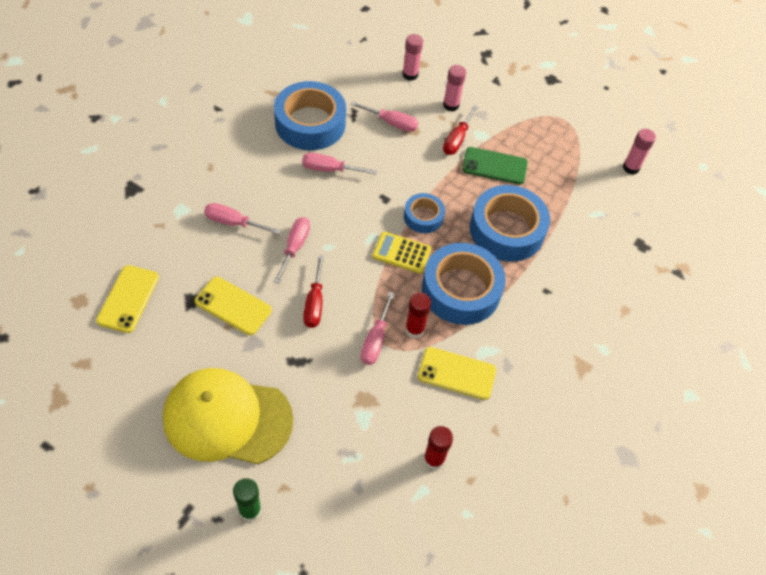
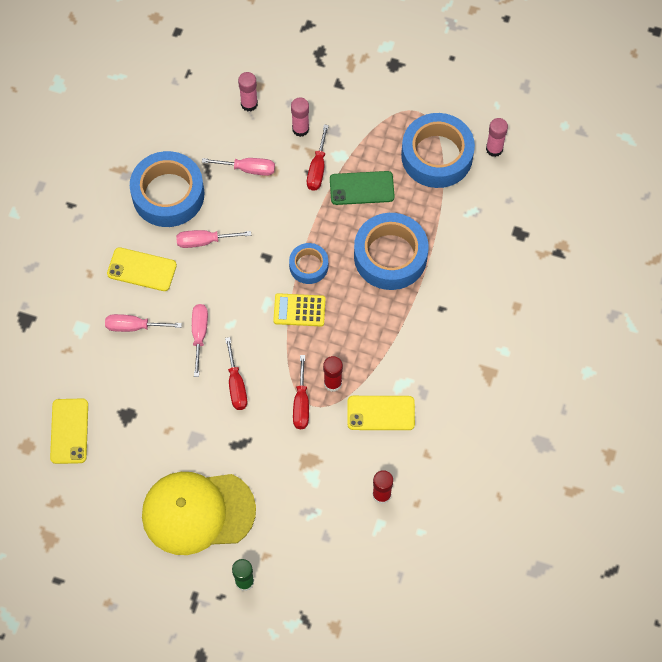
camera: 10 degrees left, 10 degrees up
yellow phone [195,277,272,335] -> yellow phone moved to [107,247,177,291]
pink screwdriver [361,292,394,365] -> red screwdriver [293,355,309,429]
blue tape [422,243,506,325] -> blue tape moved to [401,113,475,188]

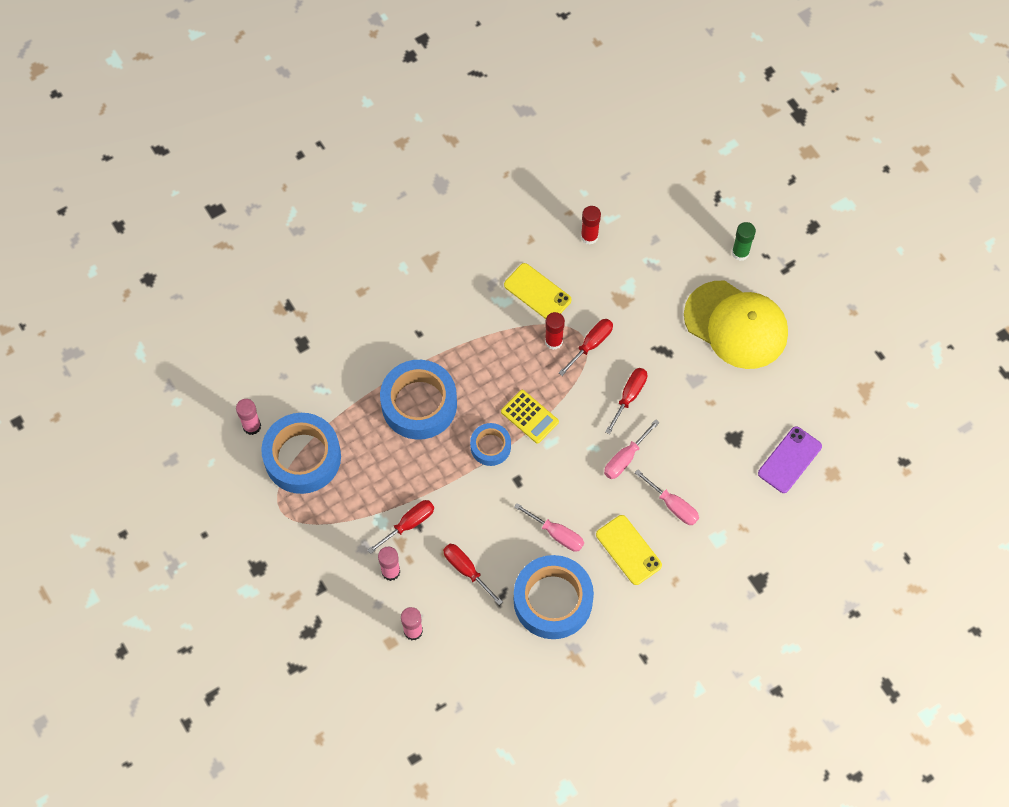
camera: 140 degrees left, 0 degrees up
yellow phone [50,398,88,464] -> purple phone [758,426,822,493]
pink screwdriver [202,158,275,176] -> red screwdriver [443,544,503,605]
green phone [330,171,395,205] -> none

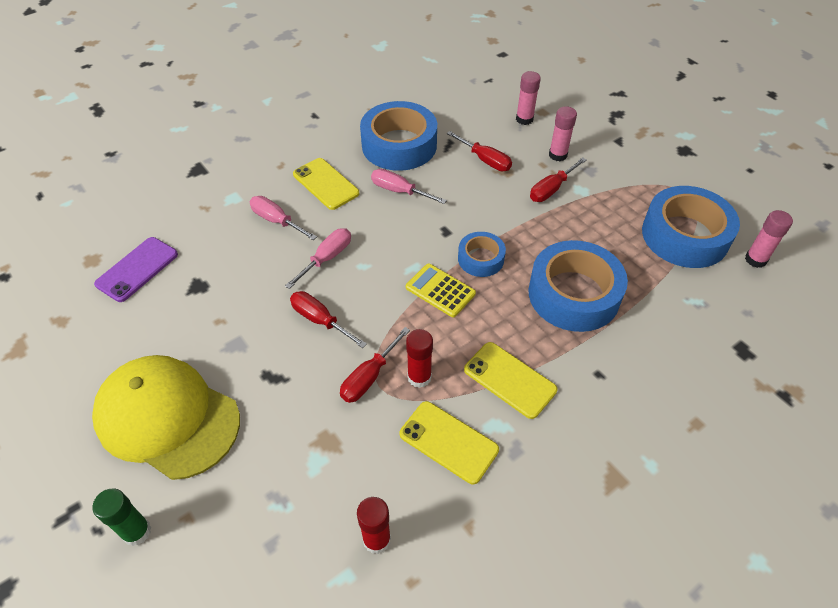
camera: 175 degrees right, 15 degrees down
red screwdriver [605,368,647,434] -> red screwdriver turned 105 degrees clockwise [290,291,367,348]
none -> yellow phone [464,342,557,419]

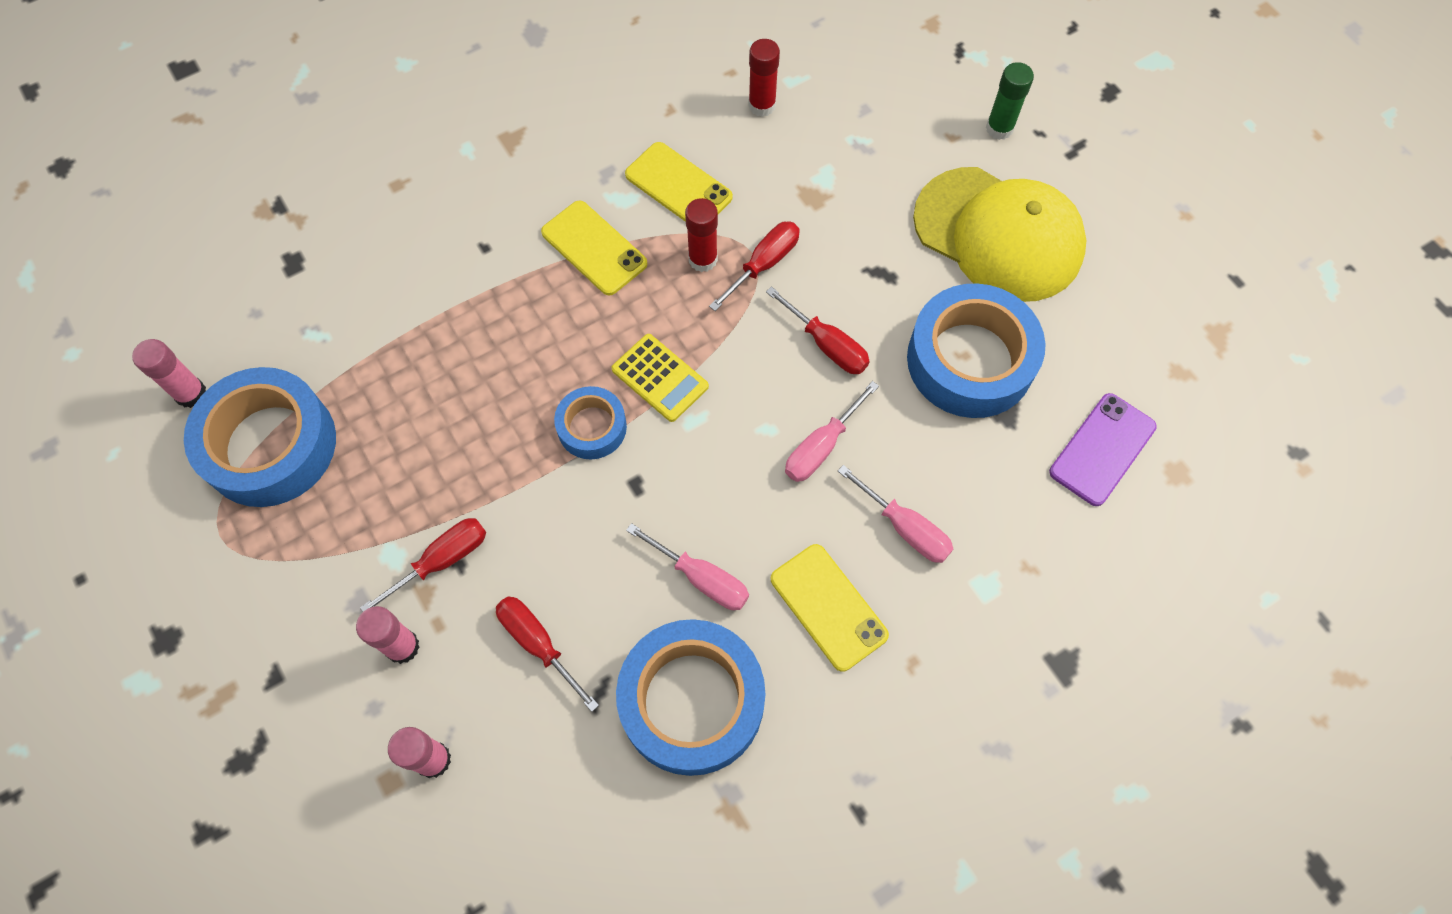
camera: 175 degrees left, 15 degrees up
blue tape [529,240,628,332] -> blue tape moved to [907,283,1046,418]

